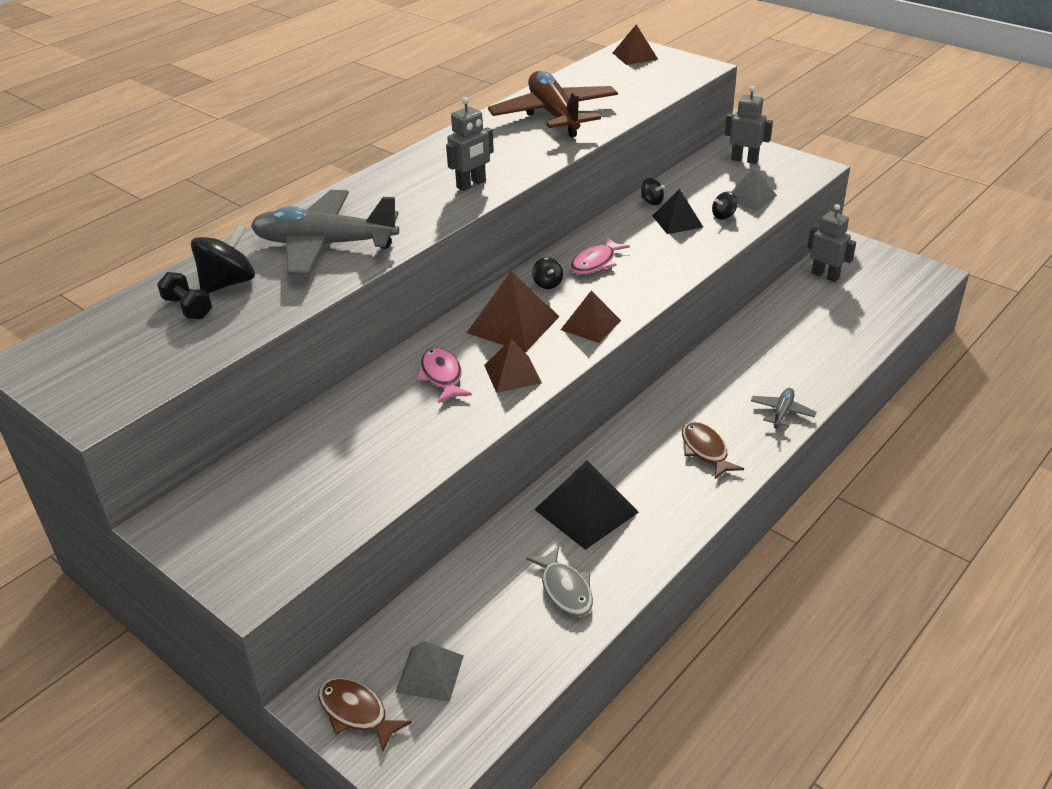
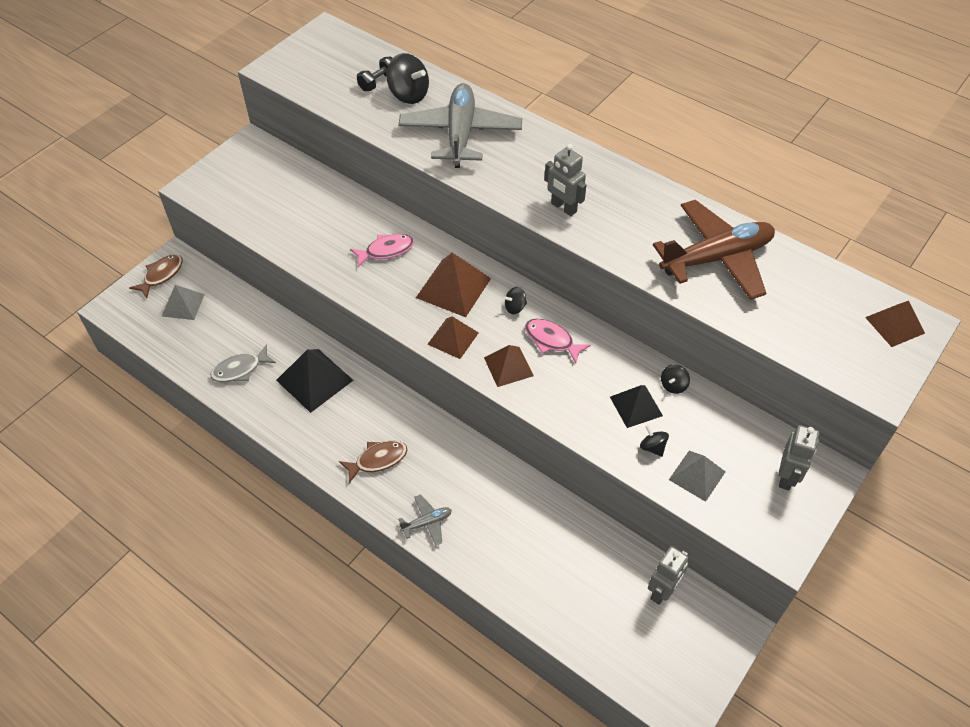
camera: 85 degrees right, 15 degrees up
brown pyramid [484,339,542,393] -> brown pyramid moved to [484,345,534,387]
grey plane [751,388,817,428] -> grey plane turned 45 degrees counterclockwise [398,494,452,546]

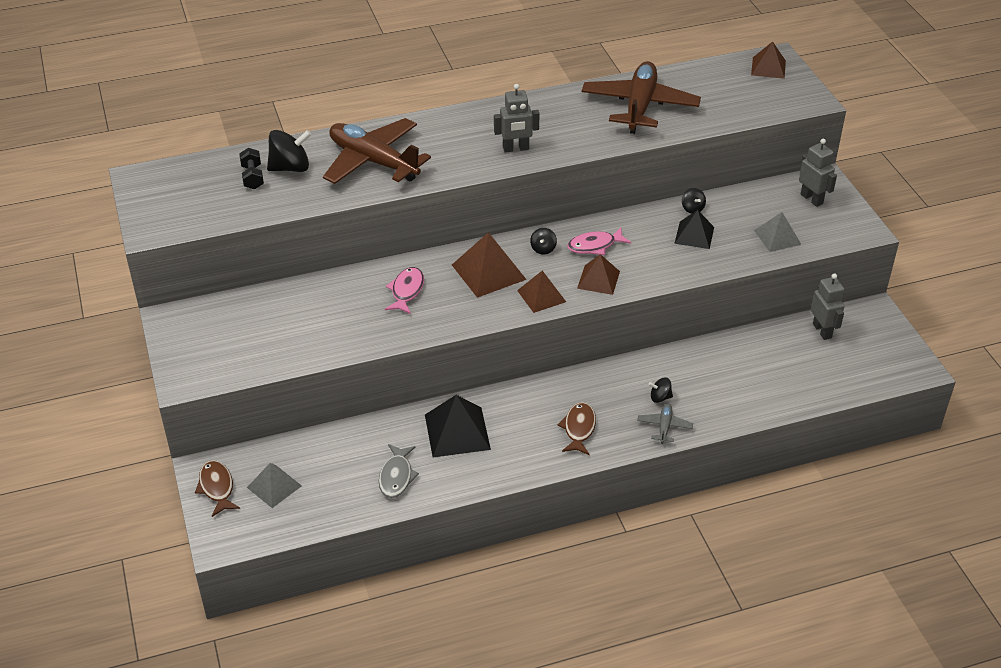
camera: 55 degrees left, 10 degrees down
grey plane [398,83,522,168] -> brown plane [323,118,431,184]
black spinning top [640,425,669,457] -> black spinning top moved to [649,377,673,403]

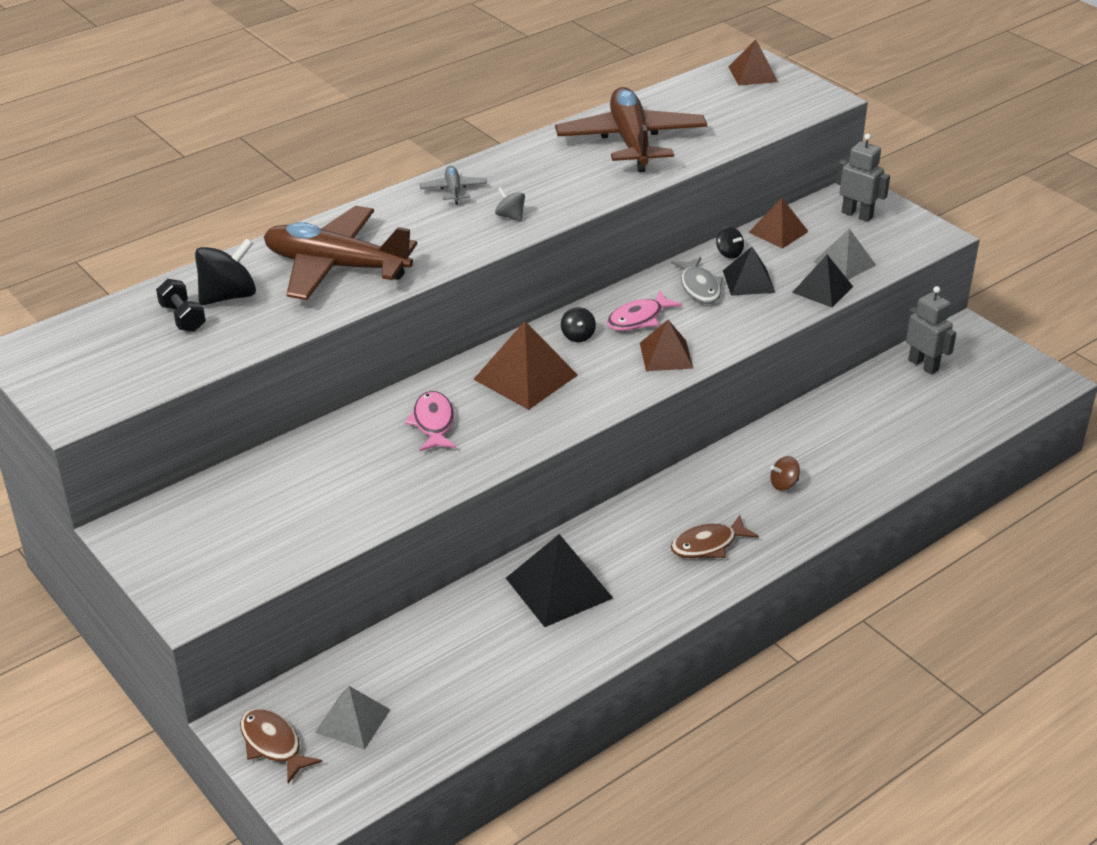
camera: 20 degrees left, 5 degrees down
grey fish [379,444,419,498] -> grey fish moved to [671,257,723,304]
grey robot [494,84,540,153] -> grey spinning top [495,187,525,221]
brown pyramid [517,271,566,313] -> brown pyramid moved to [748,198,809,249]
brown fish [558,402,596,455] -> brown fish turned 105 degrees counterclockwise [671,515,759,558]
grey plane [637,403,693,444] -> grey plane moved to [420,166,487,205]
black spinning top [649,377,673,403] -> brown spinning top [770,456,800,491]
none -> black pyramid [792,255,853,307]

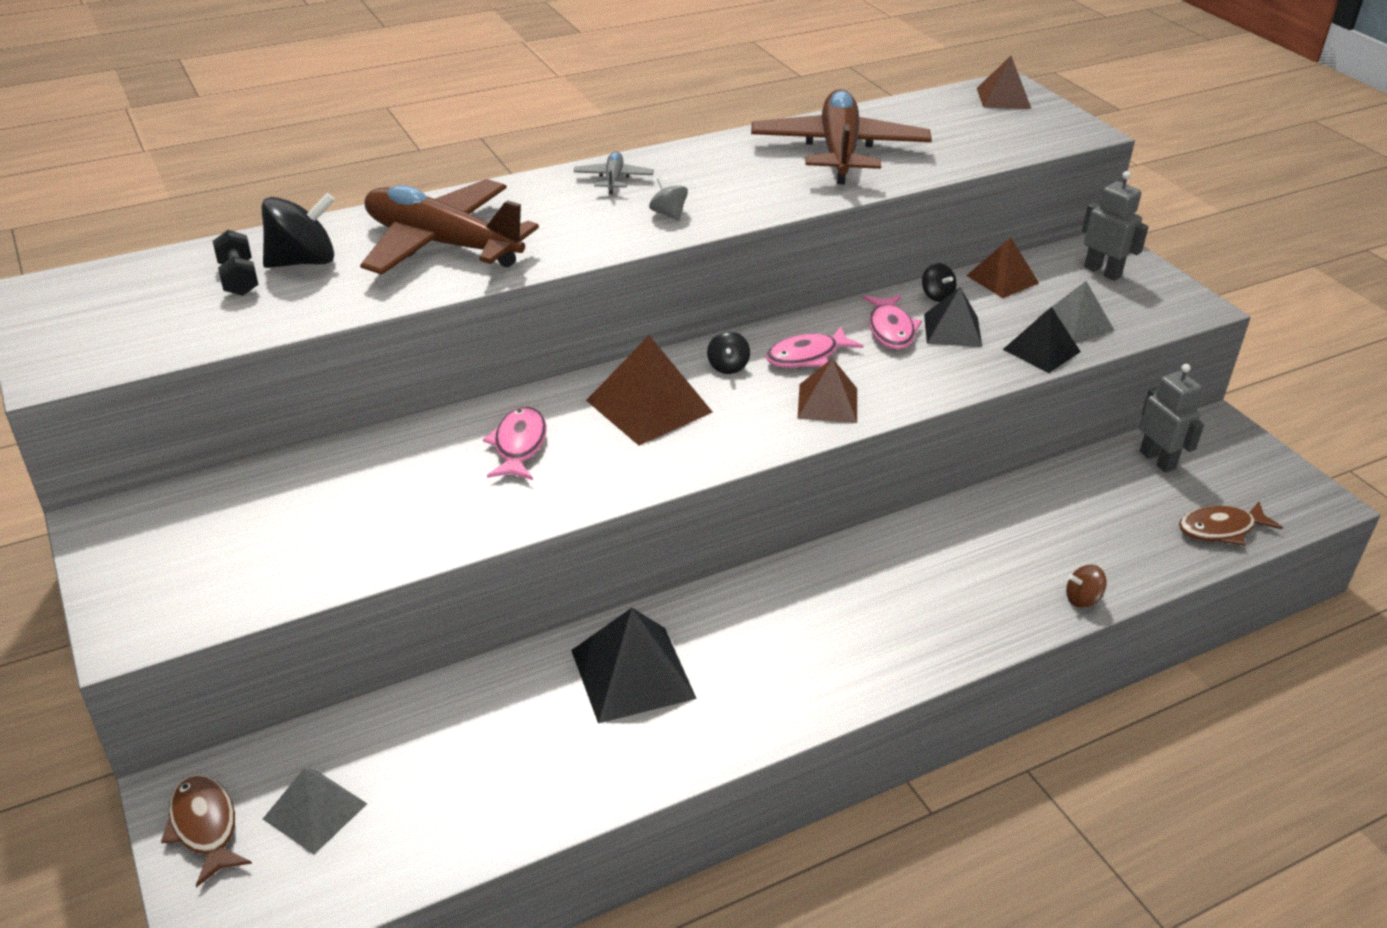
camera: 10 degrees right, 0 degrees up
grey fish [671,257,723,304] -> pink fish [863,295,922,349]
brown fish [671,515,759,558] -> brown fish moved to [1179,502,1283,546]
brown spinning top [770,456,800,491] -> brown spinning top moved to [1066,565,1107,608]

